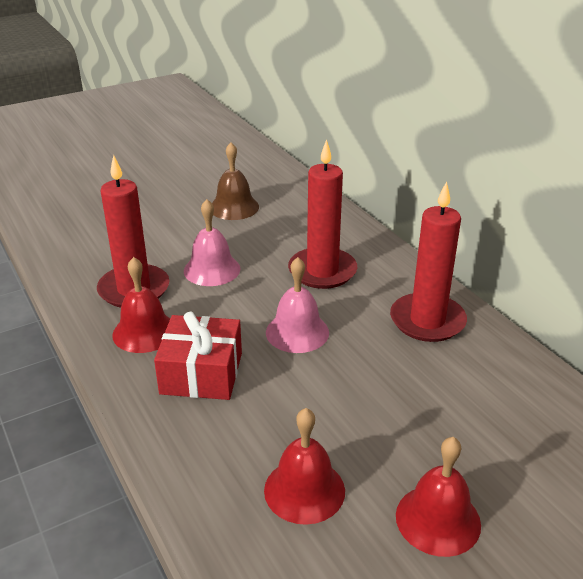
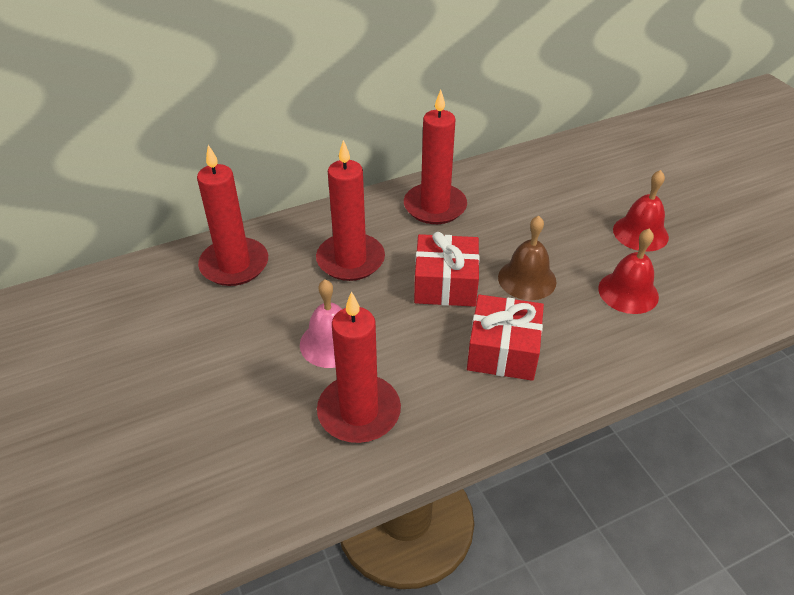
camera: 85 degrees left, 10 degrees up
red bell [112,257,170,353] -> none
brown bell [212,143,259,220] -> brown bell moved to [498,216,557,300]
pink bell [266,257,329,353] -> red gift [414,232,480,307]
none -> red candle [197,145,268,286]

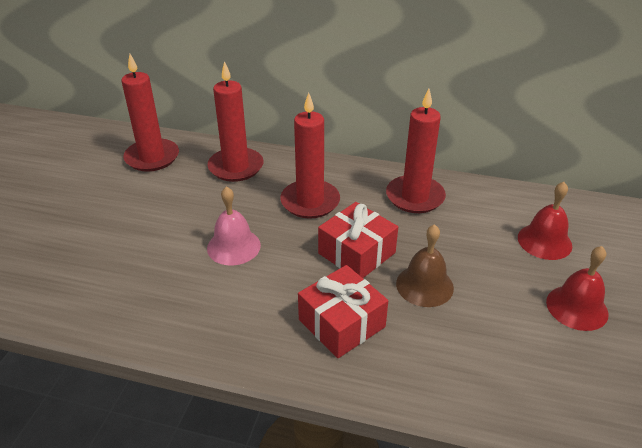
camera: 40 degrees right, 5 degrees down
red candle [317,291,401,443] -> red candle moved to [121,54,179,172]
red bell [598,229,659,314] -> red bell moved to [518,182,572,260]

